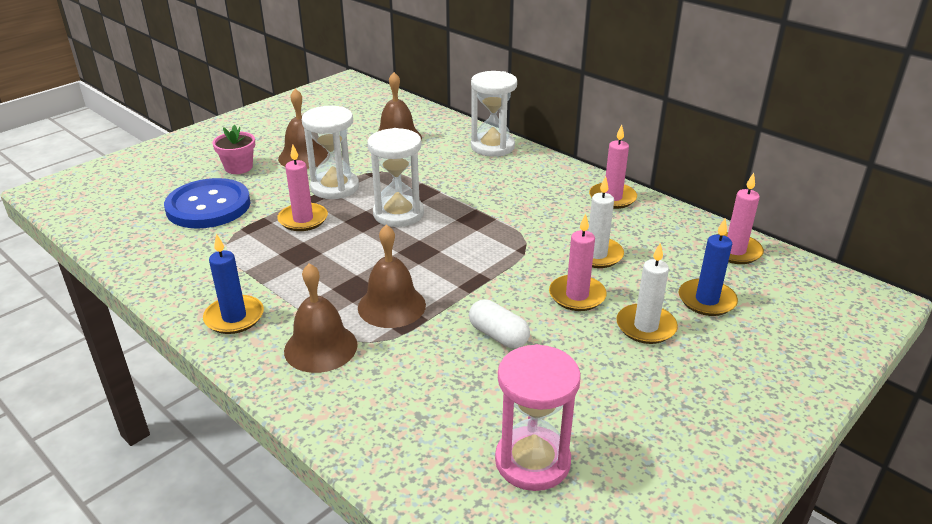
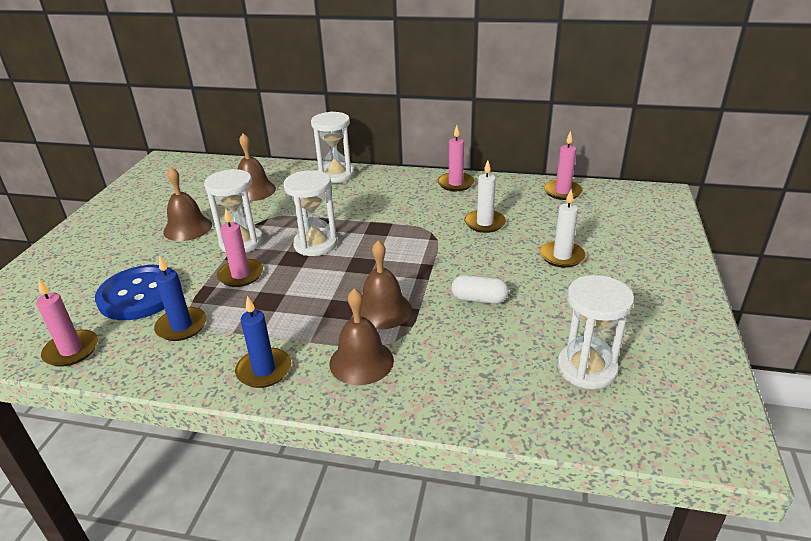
camera: 30 degrees left, 0 degrees up
pink flower pot [212,125,255,174] -> none
pink hourglass [495,344,581,491] -> white hourglass [557,275,634,389]
pink candle [549,214,607,311] -> pink candle moved to [36,278,98,367]
blue candle [679,219,738,316] -> blue candle moved to [154,255,207,341]

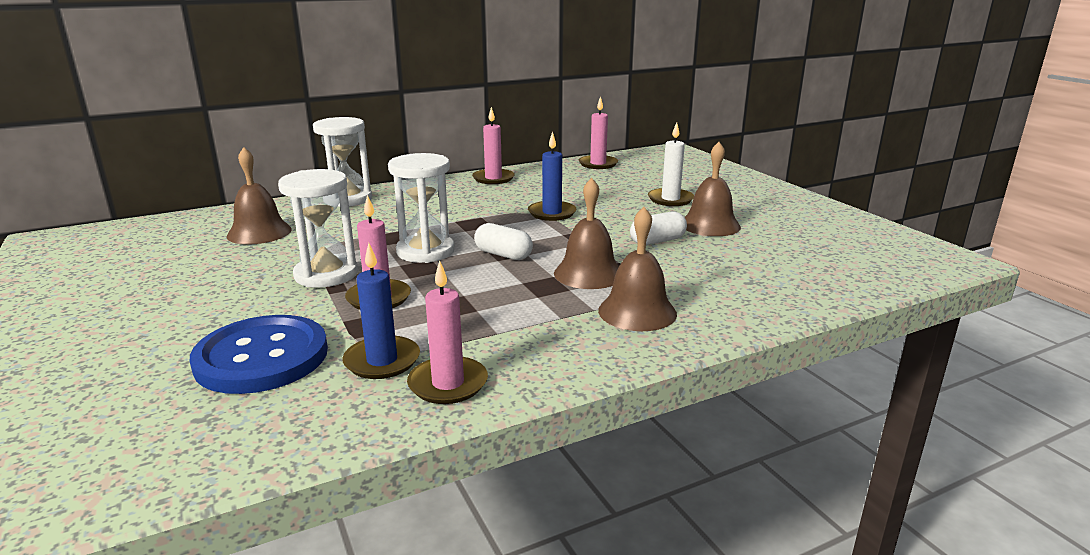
camera: 40 degrees left, 10 degrees down
pink candle [36,278,98,367] -> pink candle moved to [407,260,488,404]
brown bell [163,167,212,241] -> brown bell moved to [684,142,741,236]
blue candle [235,296,291,388] -> blue candle moved to [528,131,576,221]
white candle [464,160,506,233] -> none
white hourglass [557,275,634,389] -> none
none -> white capsule [474,223,533,260]

